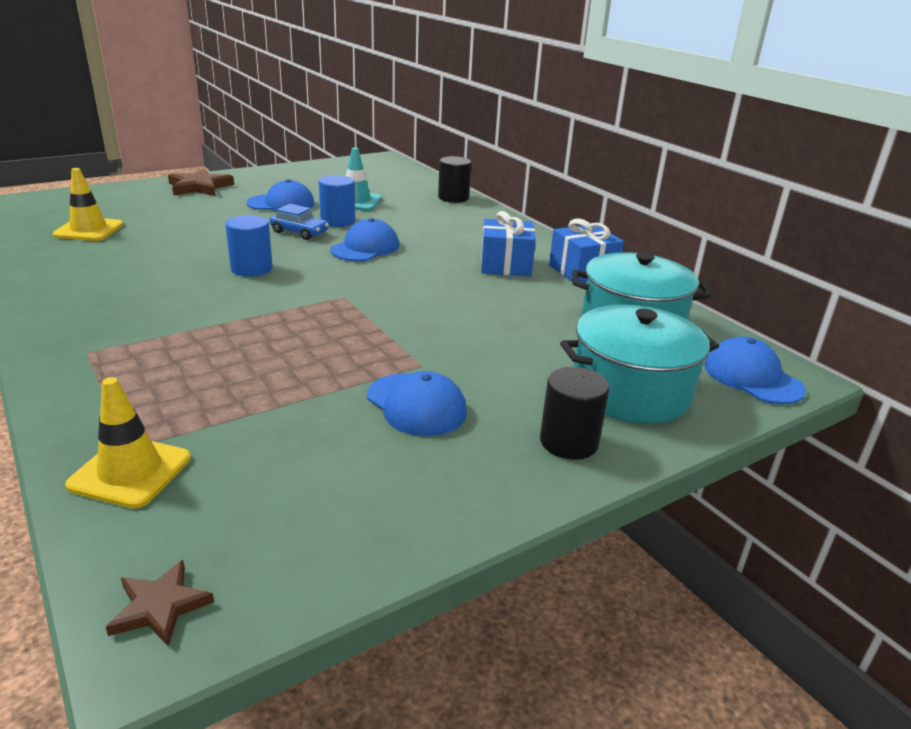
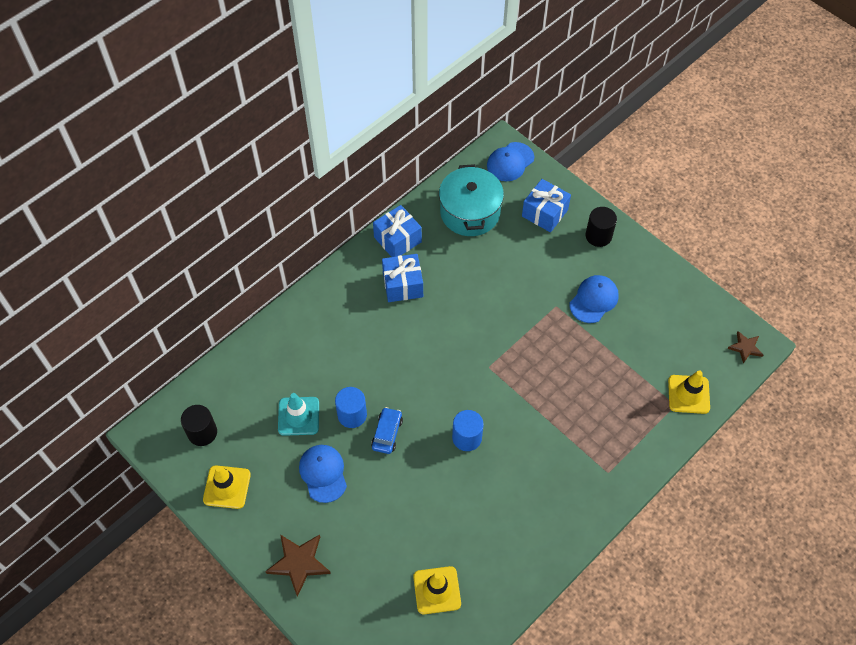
camera: 100 degrees left, 30 degrees up
blue cap [330,218,399,261] -> none
black cylinder [438,156,471,203] -> black cylinder moved to [181,405,217,446]
turquoise pot [560,305,719,424] -> blue gift [522,179,571,232]
none -> yellow traffic cone [203,465,251,509]

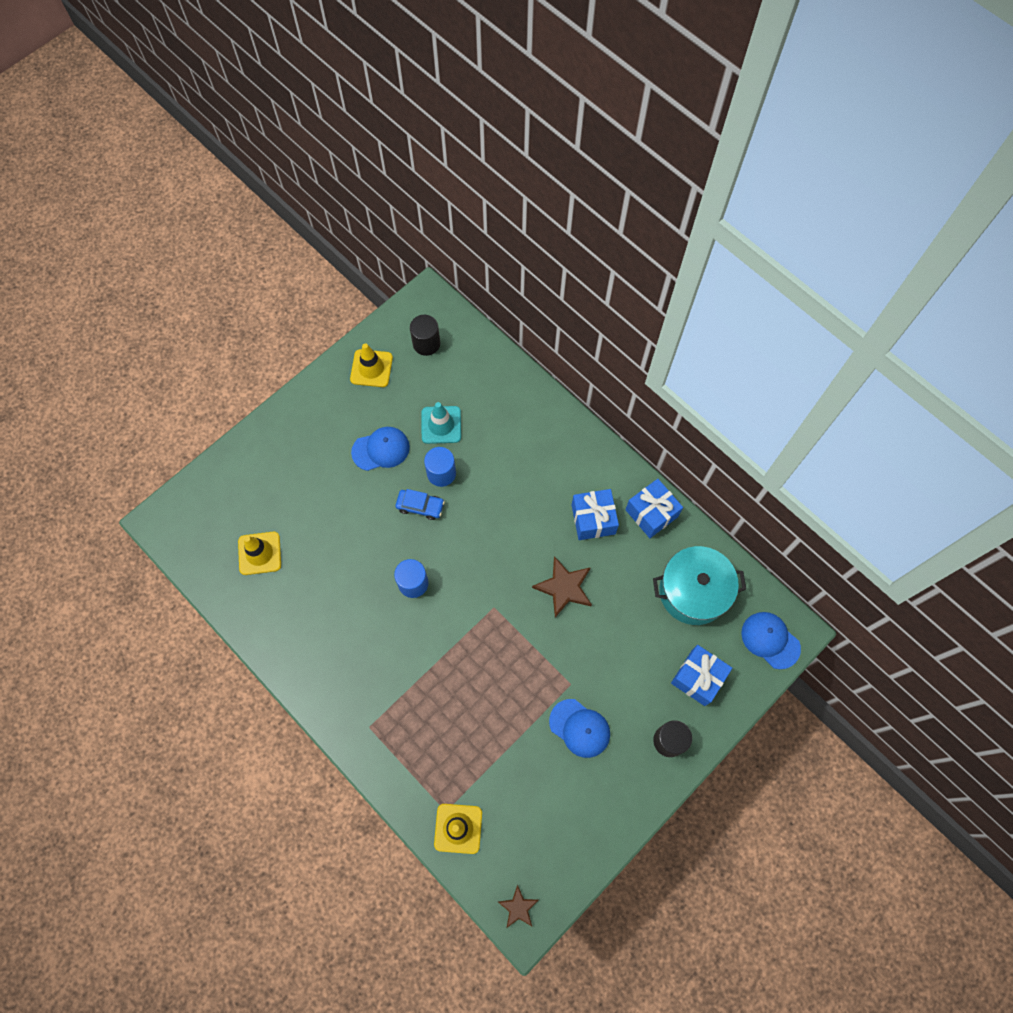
camera: 90 degrees right, 10 degrees up
brown star [265,534,331,597] -> brown star moved to [532,556,592,618]

